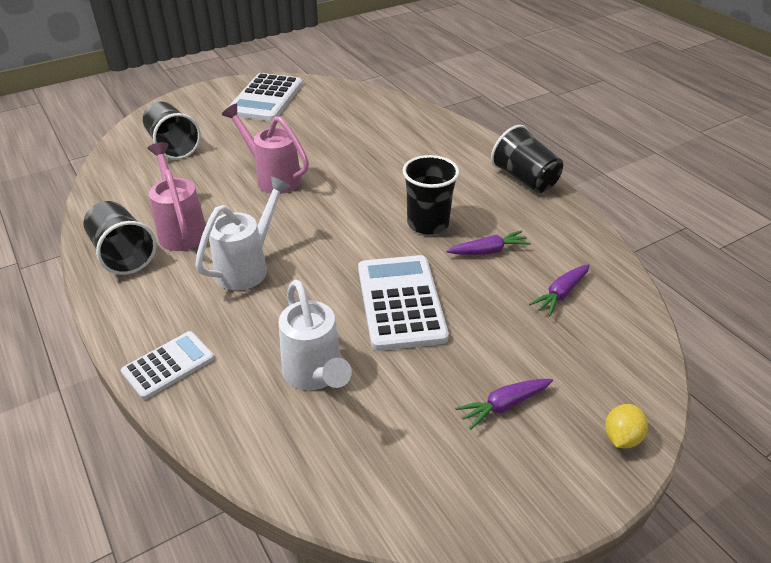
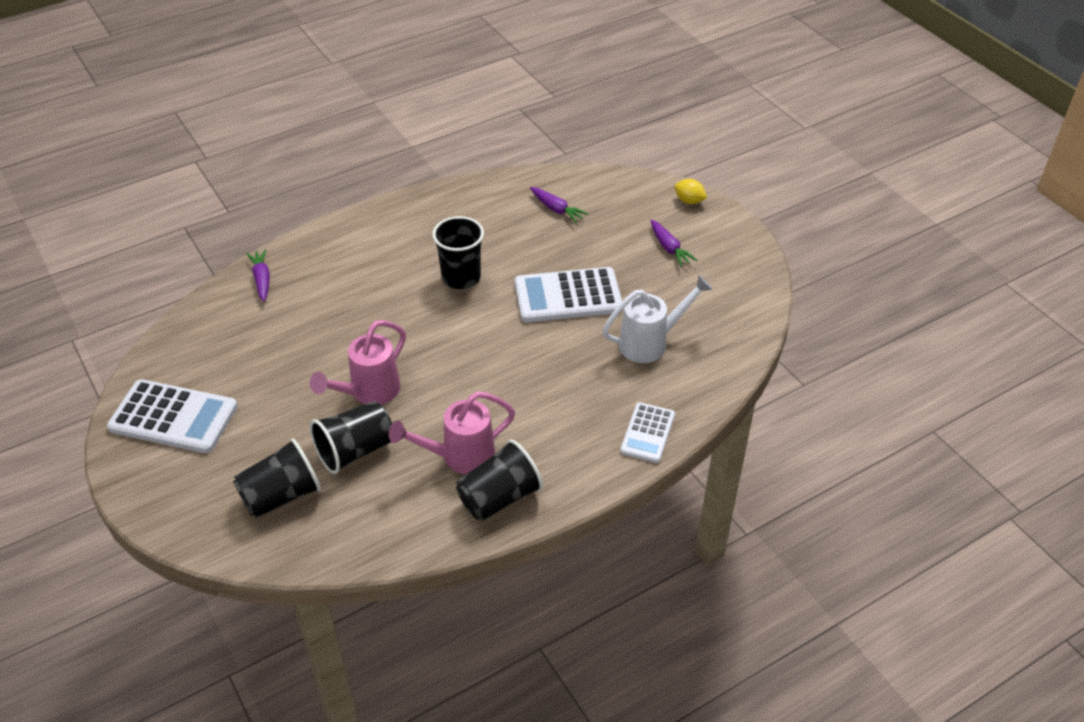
camera: 90 degrees left, 5 degrees up
white calculator [121,331,214,400] -> white calculator turned 120 degrees counterclockwise [620,402,675,463]
white watering can [195,176,291,290] -> none
purple carrot [446,230,531,255] -> purple carrot moved to [246,249,270,302]
black cup [491,125,563,193] -> black cup moved to [310,401,392,474]

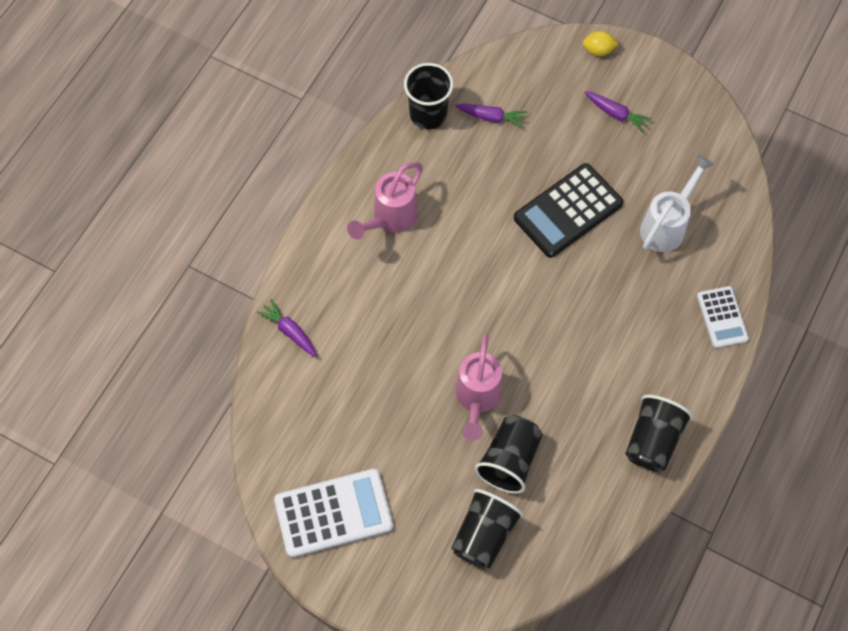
camera: 30 degrees left, 20 degrees up
pink watering can [389,391,515,474] -> pink watering can moved to [347,162,423,240]
black cup [432,216,484,289] -> black cup moved to [404,63,453,129]
white calculator [515,267,623,322] -> black calculator [514,163,623,258]

